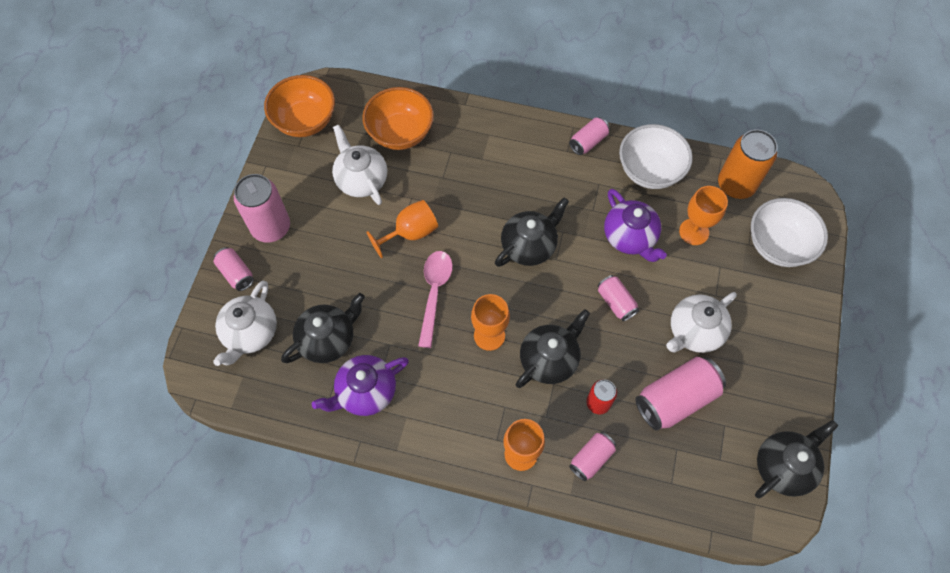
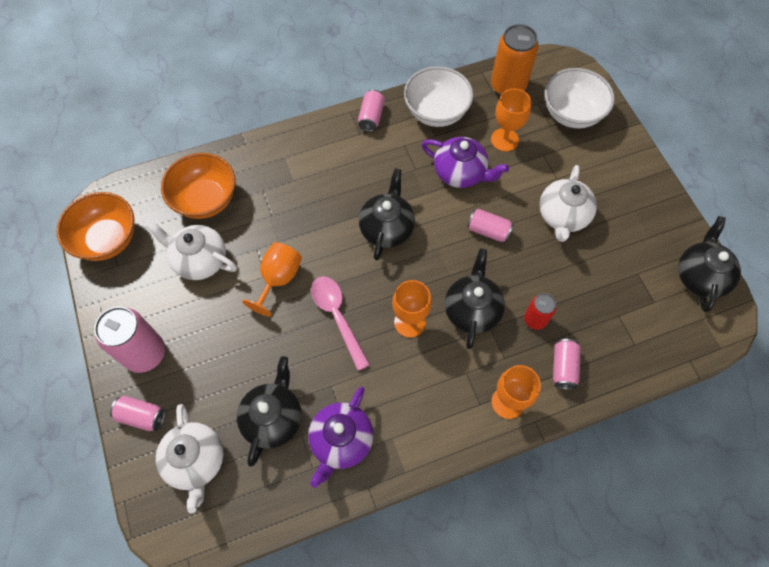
camera: 35 degrees left, 0 degrees up
pink can [635,357,726,431] -> none

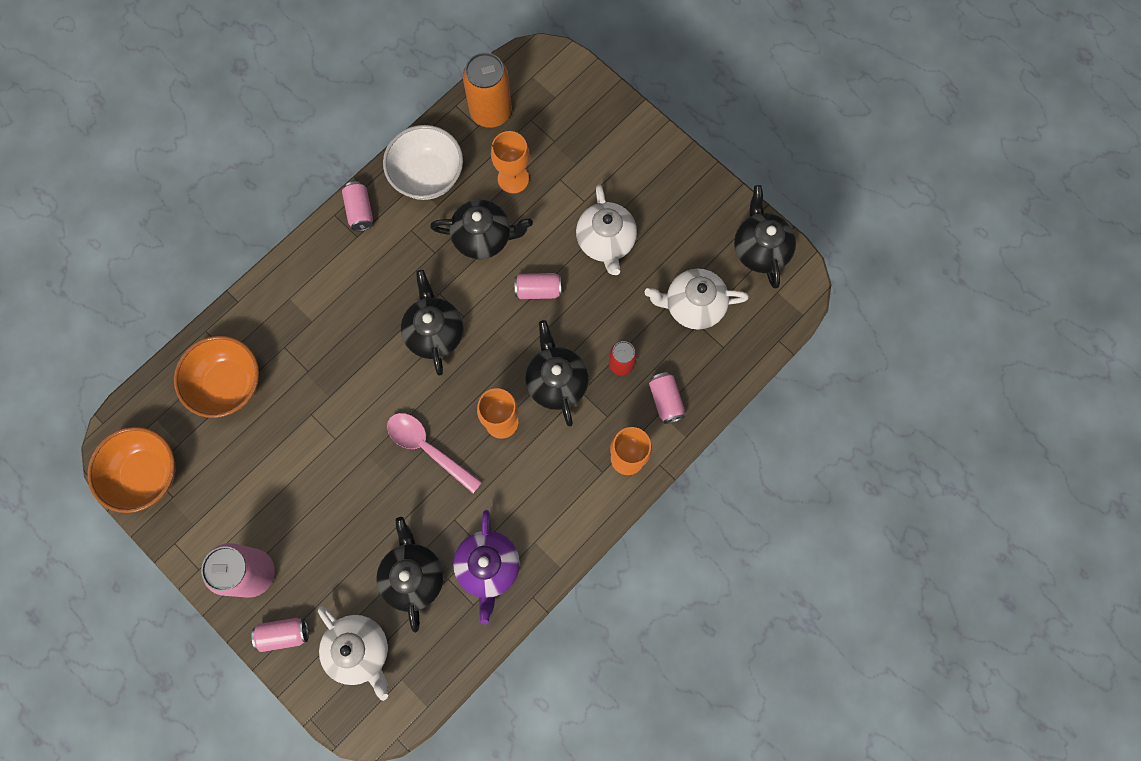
camera: 25 degrees left, 10 degrees up
white teapot [145,221,237,280] -> white teapot moved to [645,269,749,330]
orange goblet [242,242,302,317] -> none
purple teapot [421,137,509,188] -> black teapot [430,199,533,259]
white bowl [545,68,615,128] -> none

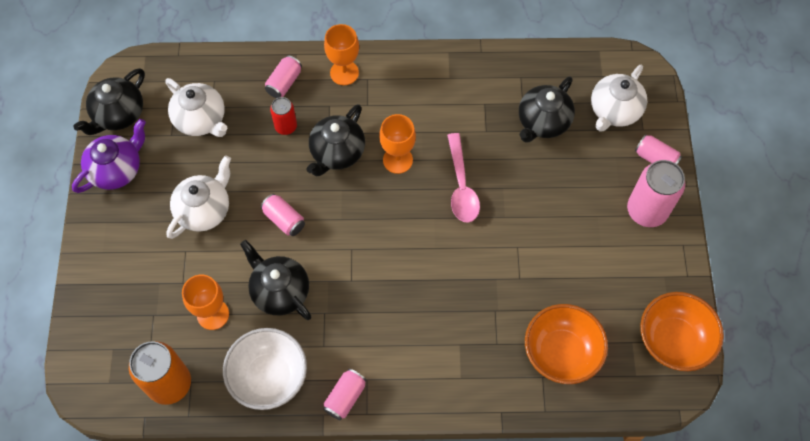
camera: 135 degrees left, 10 degrees down
white teapot [318,606,388,701] -> white teapot turned 150 degrees counterclockwise [591,65,647,132]
black teapot [401,270,463,376] -> none
purple teapot [453,510,520,624] -> purple teapot moved to [72,119,146,193]

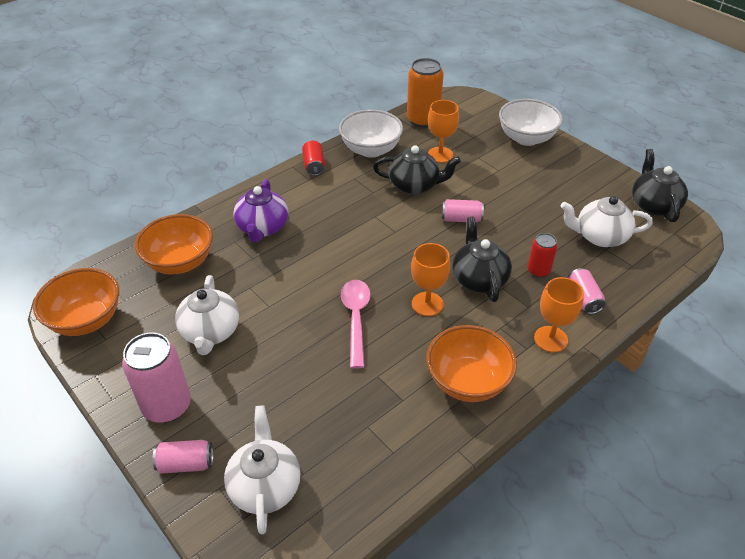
camera: 140 degrees right, 20 degrees down
purple teapot [72,119,146,193] -> purple teapot moved to [233,179,288,242]
white teapot [166,156,231,239] -> white teapot moved to [175,275,239,355]
pink can [323,369,367,420] -> red can [302,140,325,176]
pink spoon [447,133,480,223] -> pink spoon turned 45 degrees clockwise [341,280,371,368]
black teapot [519,76,575,143] -> none
none -> orange bowl [426,325,517,402]
none -> white bowl [499,99,563,146]

